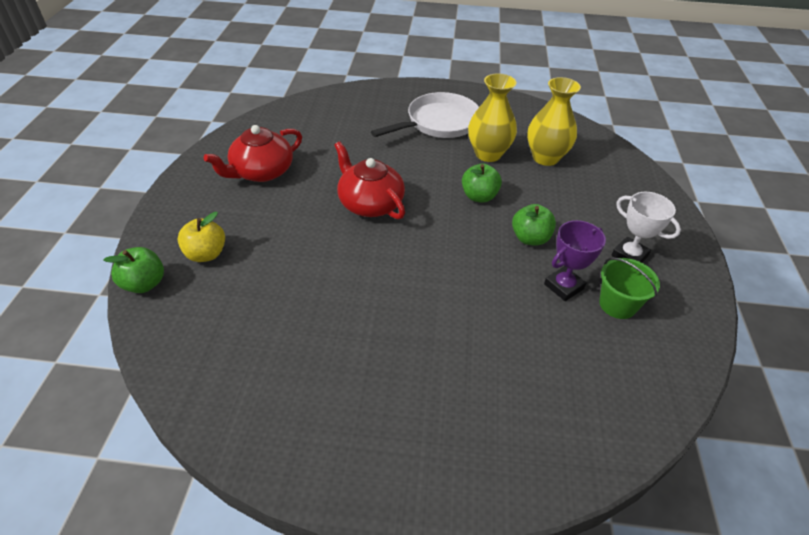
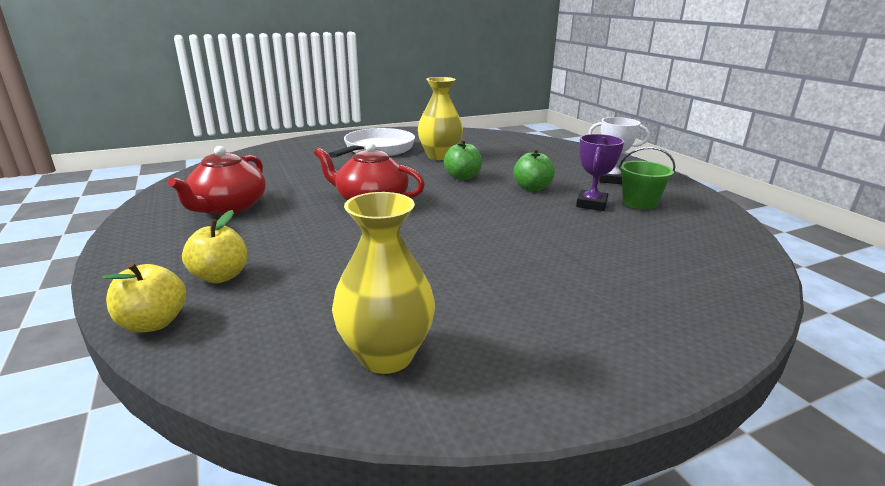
camera: 30 degrees left, 20 degrees down
green apple [103,247,164,293] -> yellow apple [103,262,186,332]
yellow vase [527,77,581,166] -> yellow vase moved to [332,192,435,374]

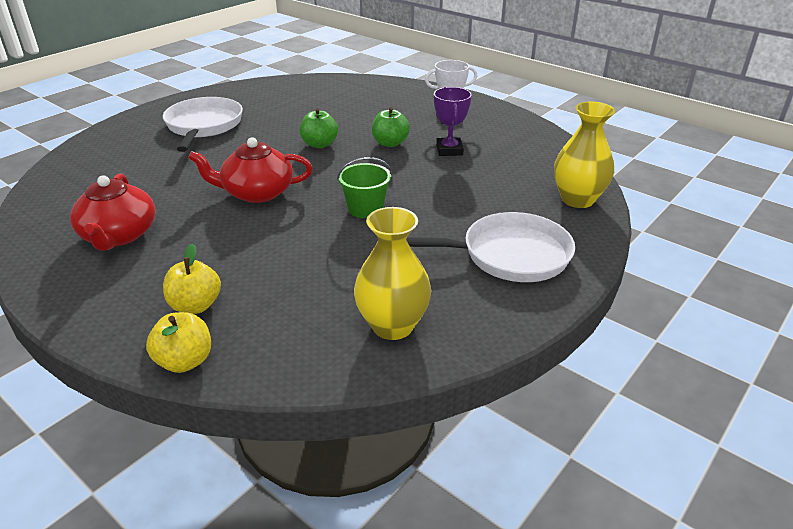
camera: 25 degrees left, 10 degrees up
yellow vase [418,77,463,160] -> yellow vase moved to [554,102,615,208]
green bucket [619,147,675,209] -> green bucket moved to [337,157,392,218]
none -> white pan [406,212,575,282]

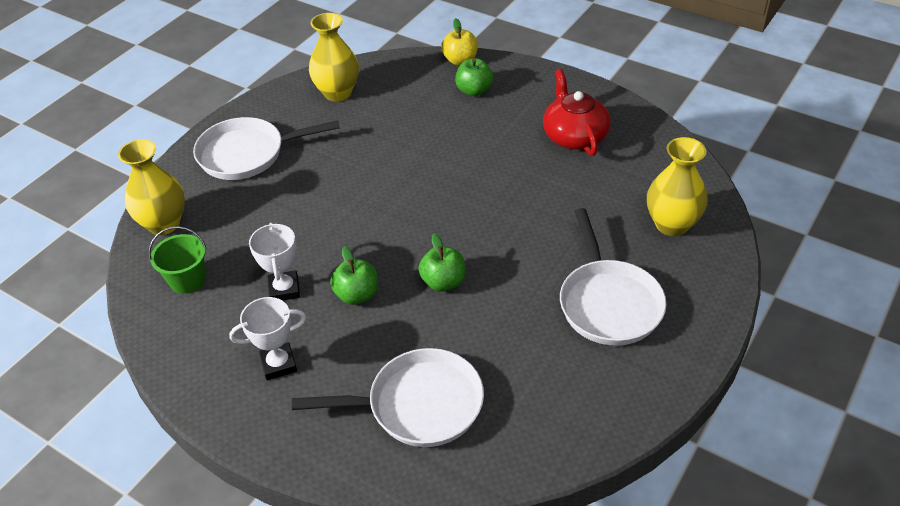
camera: 175 degrees right, 10 degrees up
yellow apple [163,244,221,314] -> green apple [455,58,493,96]
red teapot [188,137,312,203] -> none
green bucket [337,157,392,218] -> green bucket moved to [148,226,206,294]
purple trophy [434,87,472,156] -> white trophy [249,223,300,301]
none -> white pan [292,348,484,447]
none -> yellow vase [647,137,708,236]

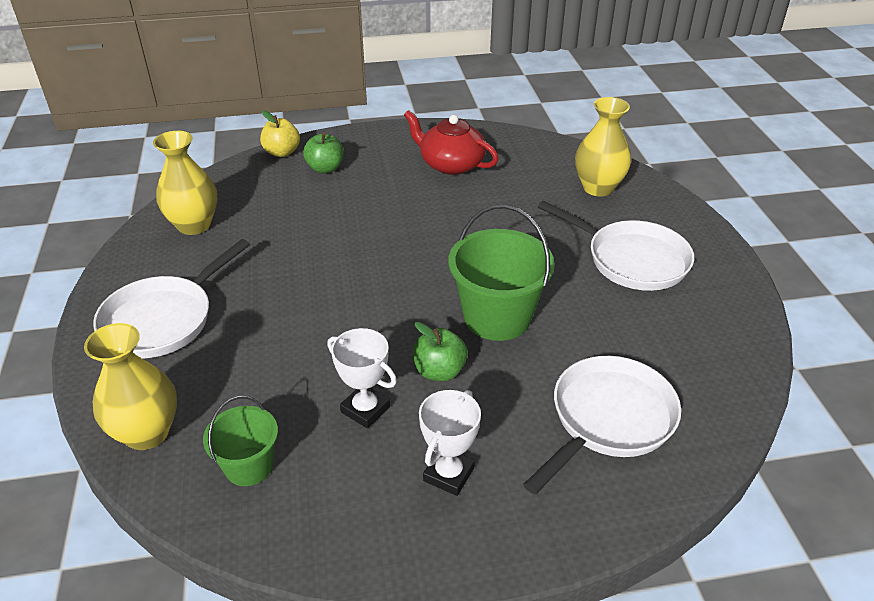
camera: 45 degrees left, 5 degrees down
green apple [418,233,465,292] -> green bucket [448,204,555,341]

